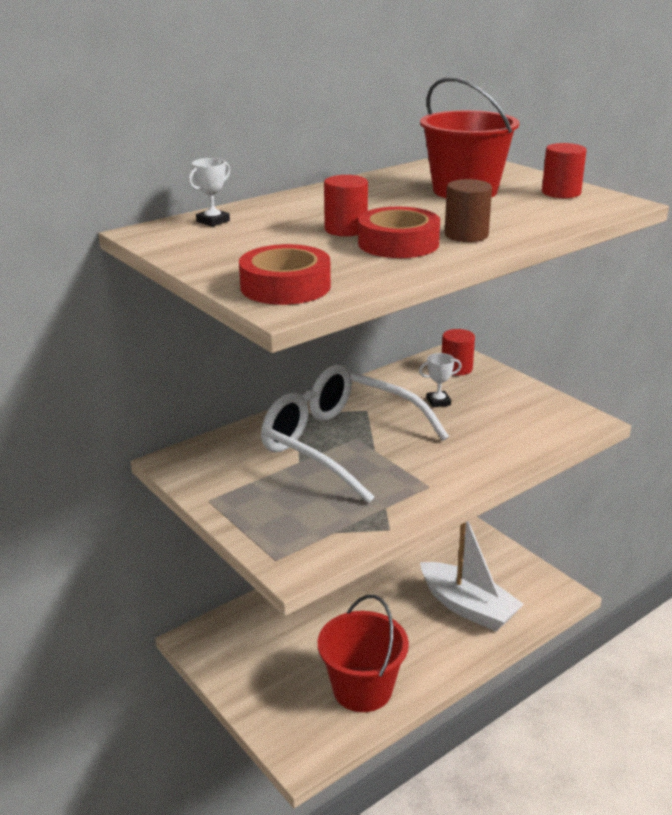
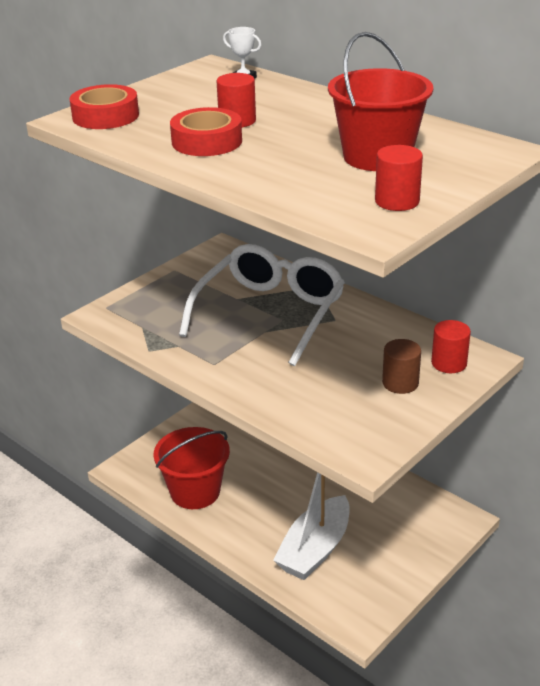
camera: 80 degrees right, 5 degrees up
white trophy [419,353,462,408] -> none
brown cylinder [445,179,492,242] -> brown cylinder moved to [382,339,421,394]

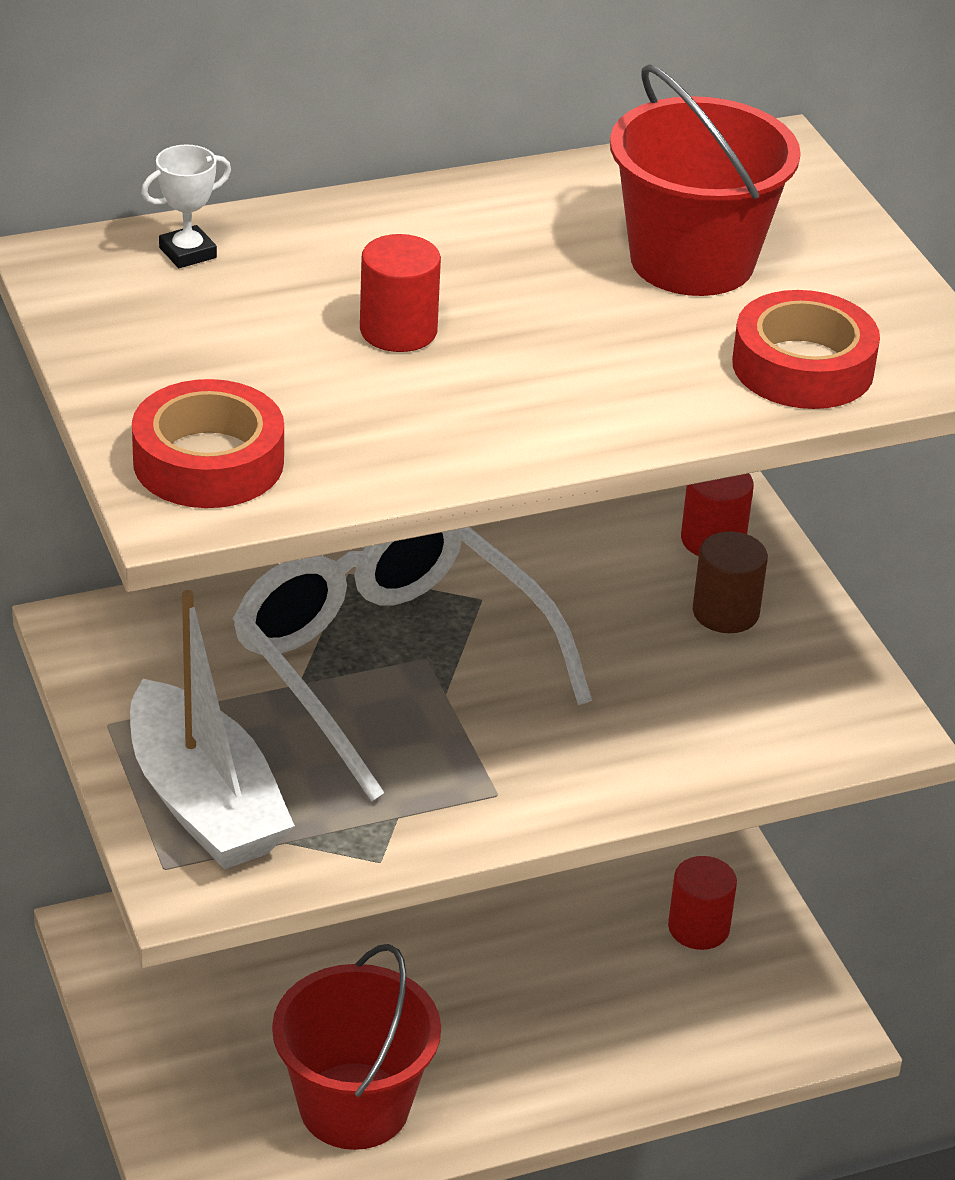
camera: 65 degrees left, 5 degrees up
red tape [170,107,242,156] -> red tape moved to [732,290,880,409]
white boat [273,472,350,580] -> white boat moved to [130,590,295,870]
red cylinder [375,145,423,211] -> red cylinder moved to [668,856,737,950]

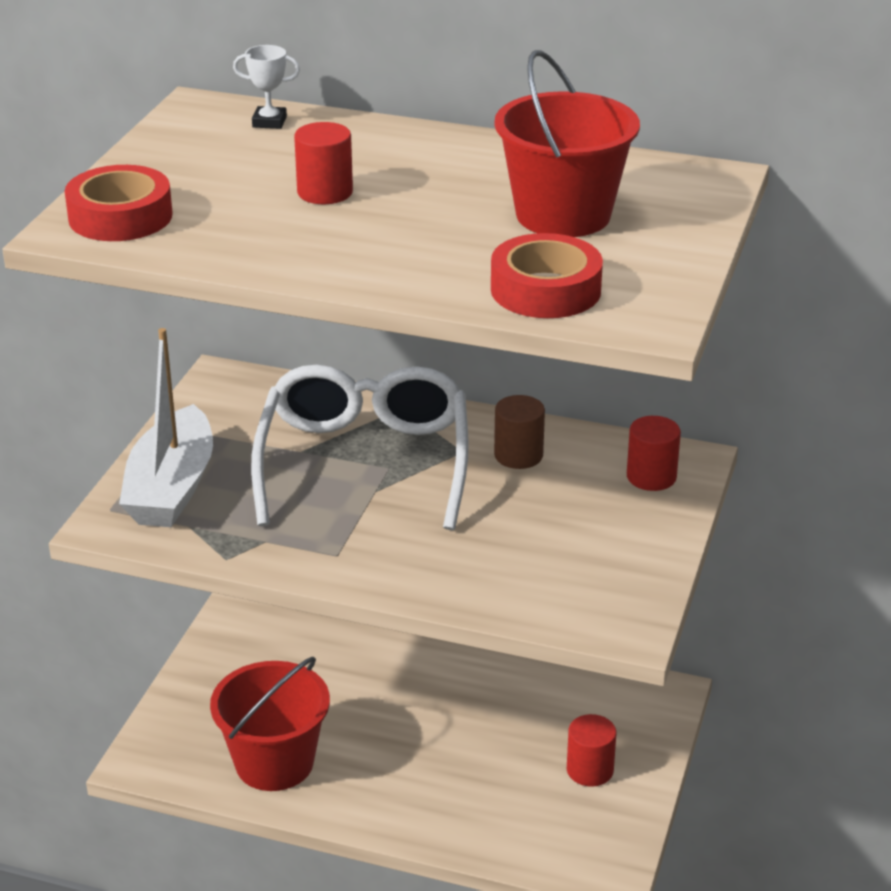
camera: 40 degrees right, 5 degrees down
brown cylinder [693,531,768,633] -> brown cylinder moved to [494,395,545,469]

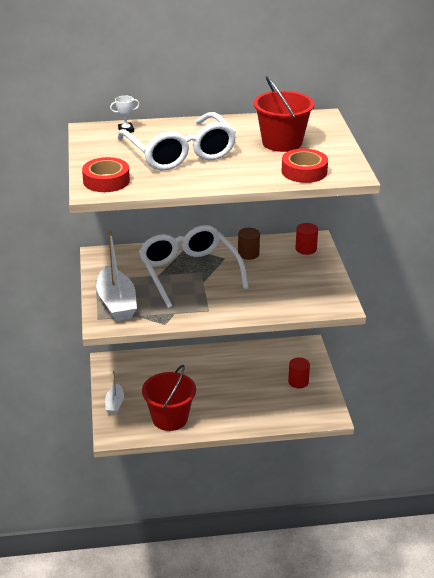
camera: 25 degrees left, 0 degrees up
red cylinder [294,122,353,204] -> white glasses [117,112,236,171]
none -> white boat [105,371,124,414]

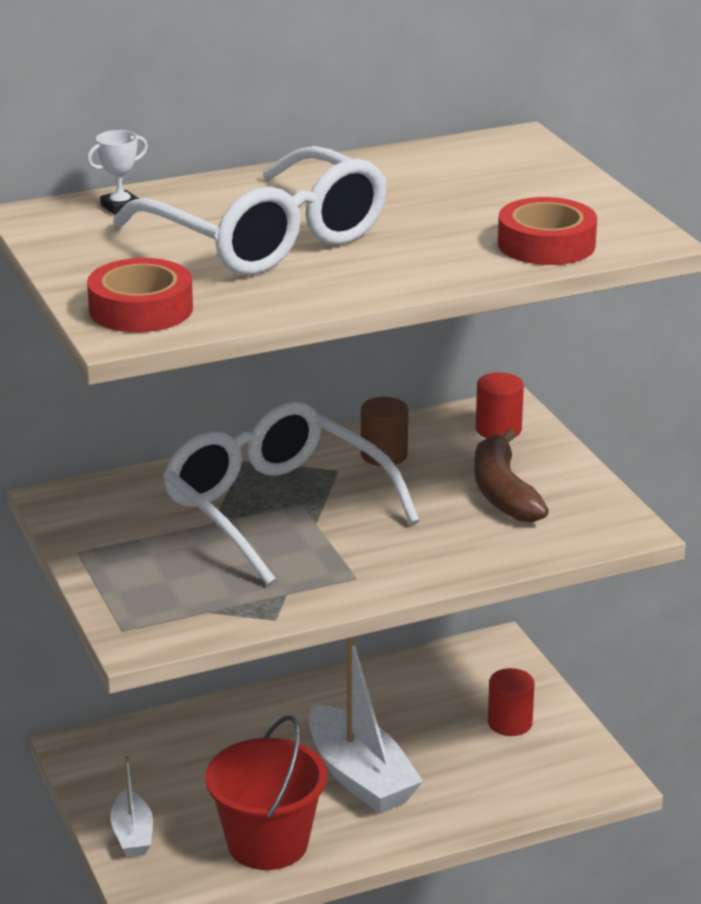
camera: 15 degrees left, 5 degrees down
white boat [96,230,137,321] -> white boat moved to [309,637,423,814]
red bucket [254,76,314,152] -> none
none -> brown banana [474,429,549,523]

